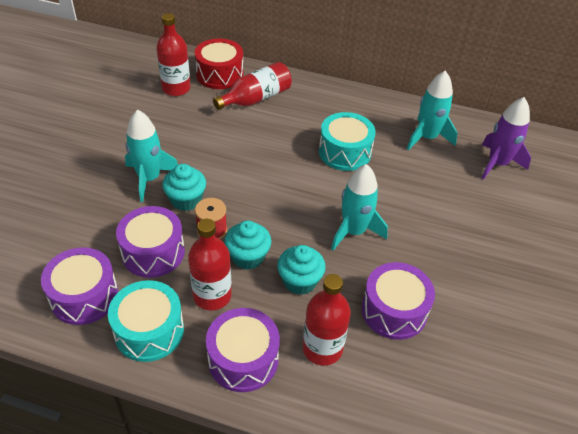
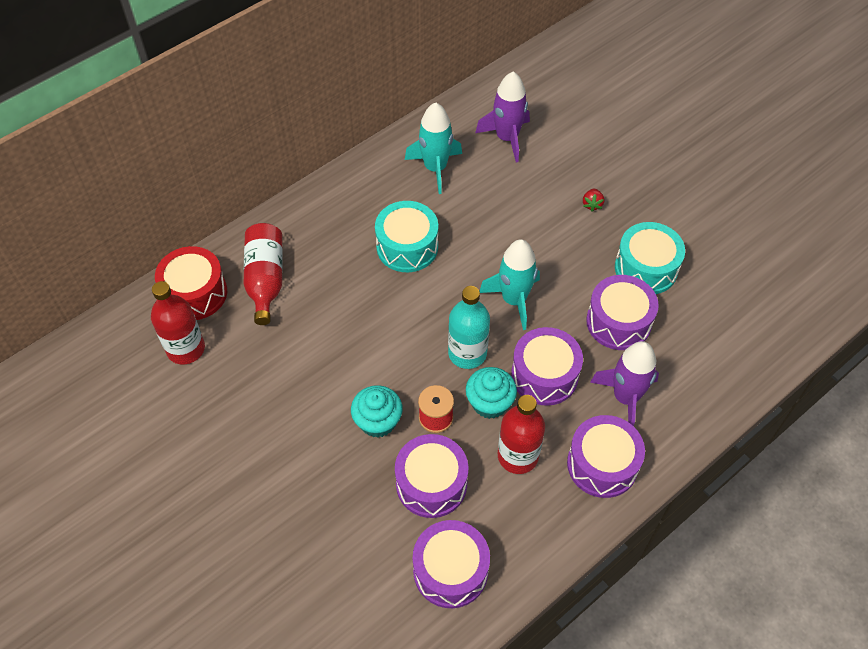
camera: 55 degrees left, 10 degrees up
turquoise drum [108,280,184,362] -> turquoise drum moved to [615,222,685,294]
turquoise rocket [125,110,178,202] -> none
turquoise cupcake [277,245,326,295] -> purple drum [511,327,583,406]
red bottle [303,274,351,366] -> purple rocket [590,341,659,426]
none -> turquoise bottle [448,286,490,369]
none -> red strawberry [583,188,604,212]

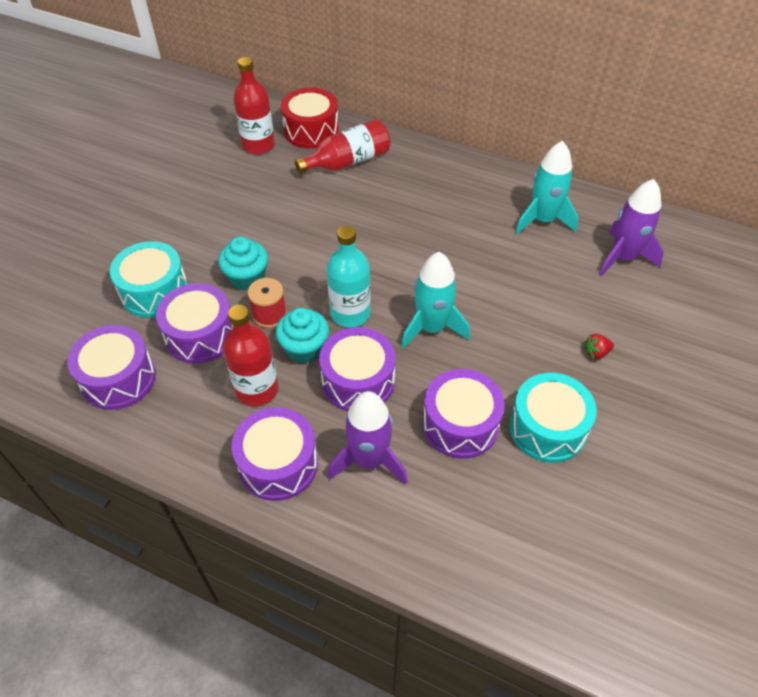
camera: 65 degrees right, 5 degrees down
turquoise drum [375,201,438,272] -> turquoise drum moved to [110,241,188,318]

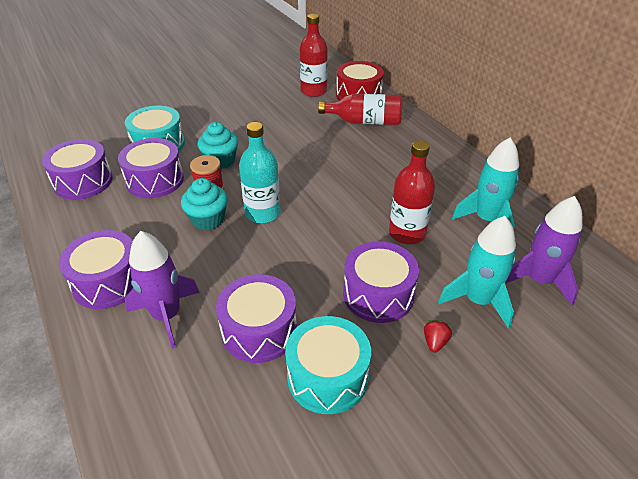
camera: 35 degrees right, 10 degrees down
red bottle [223,305,278,406] -> red bottle moved to [389,140,435,244]
purple drum [319,327,395,411] -> purple drum moved to [343,241,419,323]
turquoise rocket [401,252,470,349] -> turquoise rocket moved to [438,216,516,328]
red strawberry [584,334,614,359] -> red strawberry turned 90 degrees clockwise [424,320,452,353]

